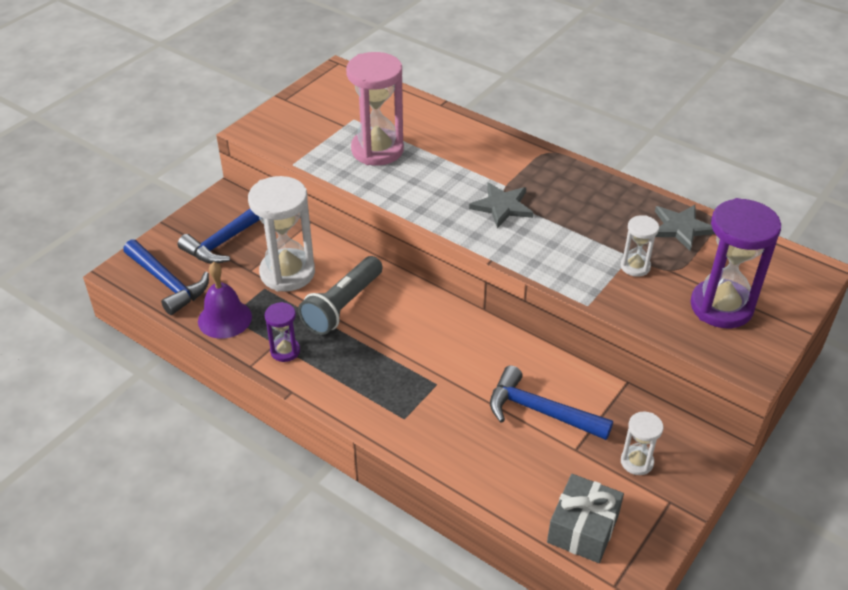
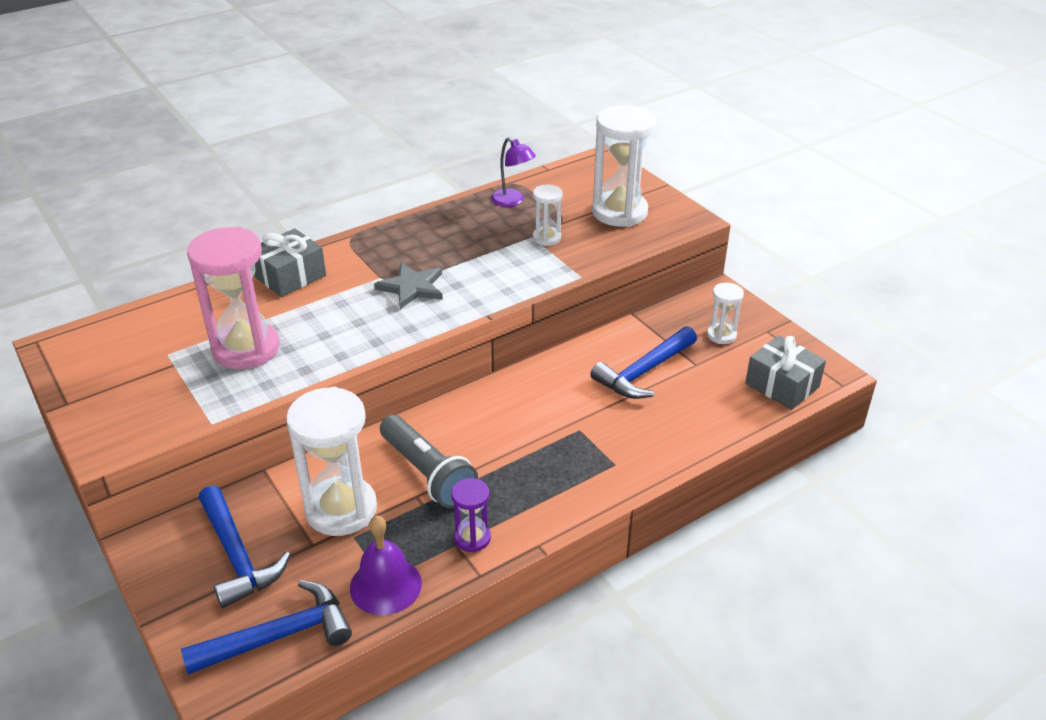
camera: 70 degrees left, 5 degrees down
grey star [655,205,715,251] -> purple lamp [491,137,536,207]
purple hourglass [690,198,781,328] -> white hourglass [592,105,656,227]
none -> grey gift [254,228,326,297]

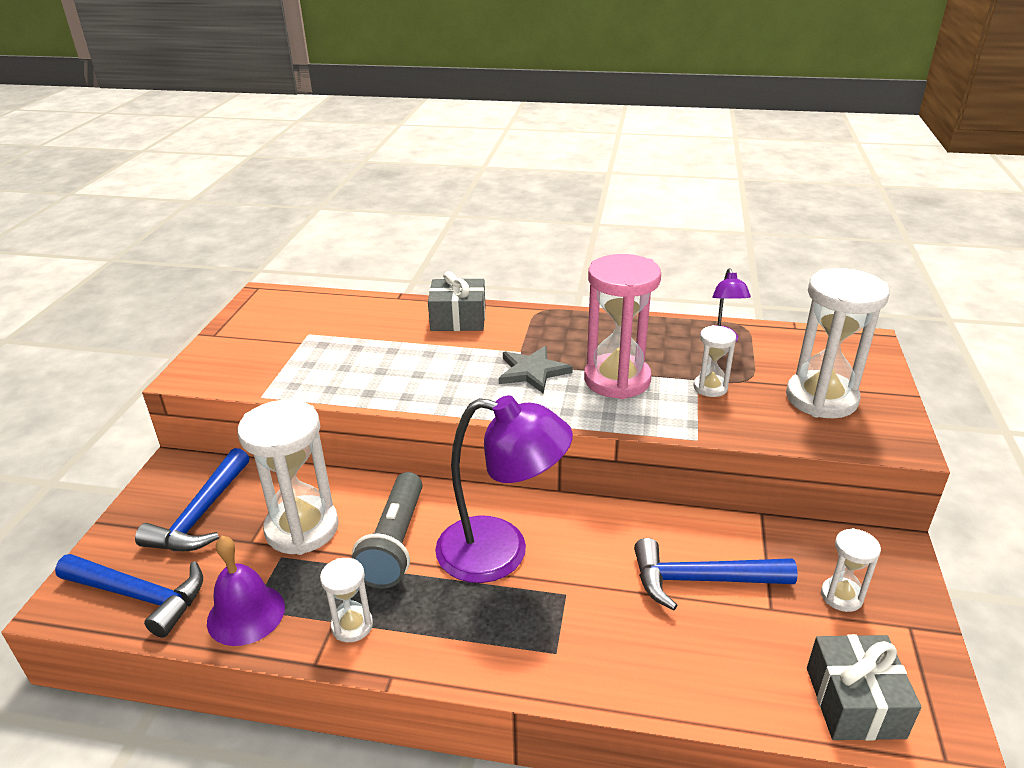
camera: 45 degrees right, 5 degrees down
pink hourglass [187,227,280,369] -> pink hourglass moved to [584,254,661,399]
purple hourglass [451,478,491,552] -> white hourglass [320,558,373,642]
none -> purple lamp [435,395,573,583]

